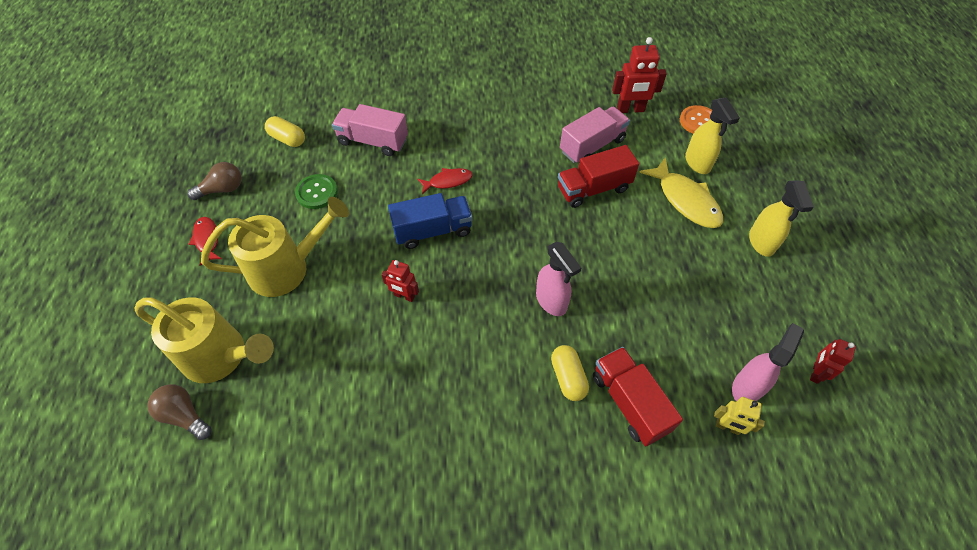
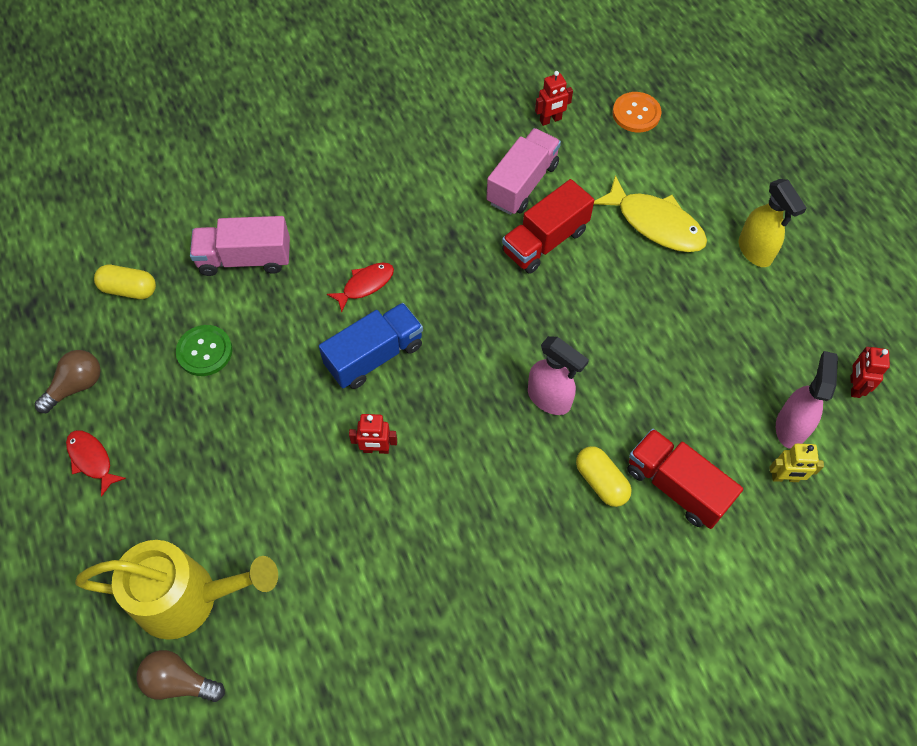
camera: 20 degrees left, 5 degrees up
yellow watering can [201,197,349,297] -> none
red robot [612,37,667,113] -> red robot [535,71,573,126], size x0.62
yellow spray bottle [685,97,740,174] -> none

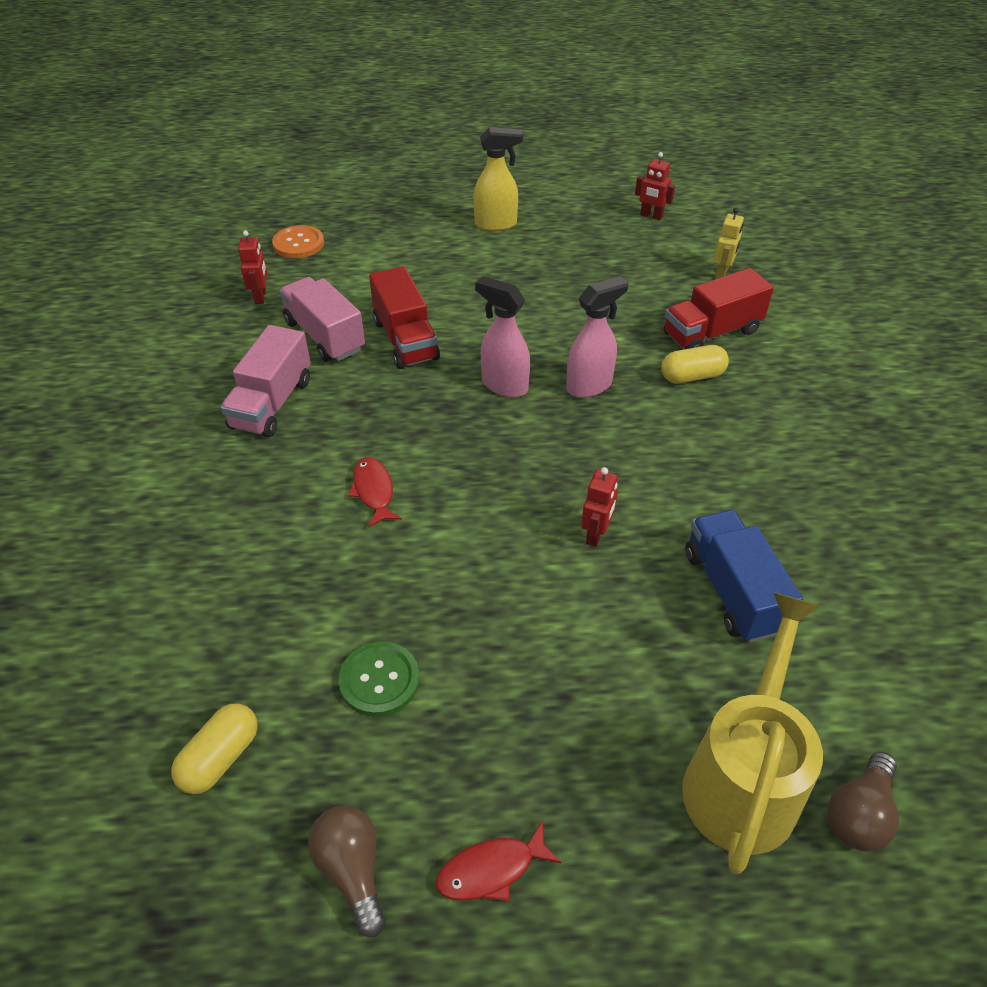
camera: 70 degrees left, 15 degrees down
pink truck [190,216,290,276] -> pink truck moved to [220,325,311,438]
blue truck [319,303,423,389] -> blue truck moved to [685,510,803,643]
yellow fish [594,175,707,252] -> none
pink spray bottle [776,351,838,449] -> pink spray bottle moved to [475,276,530,397]

